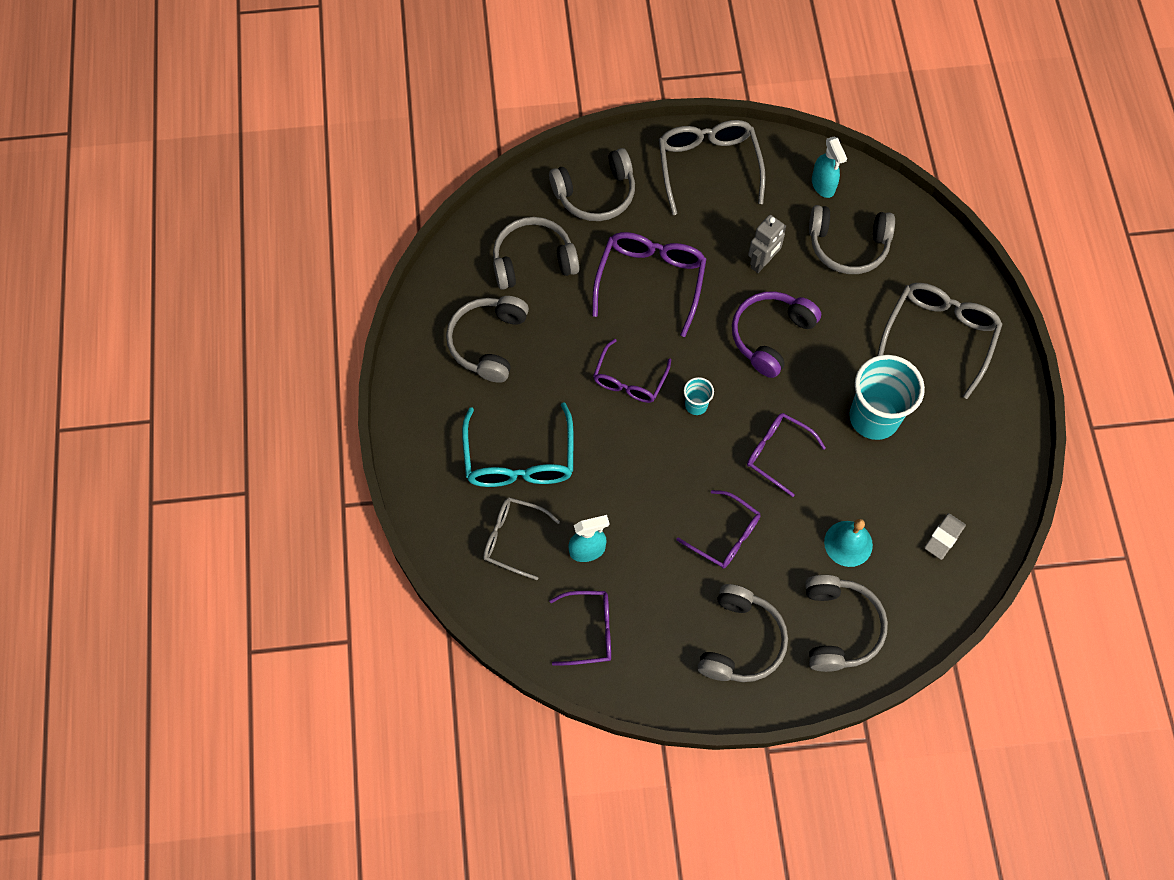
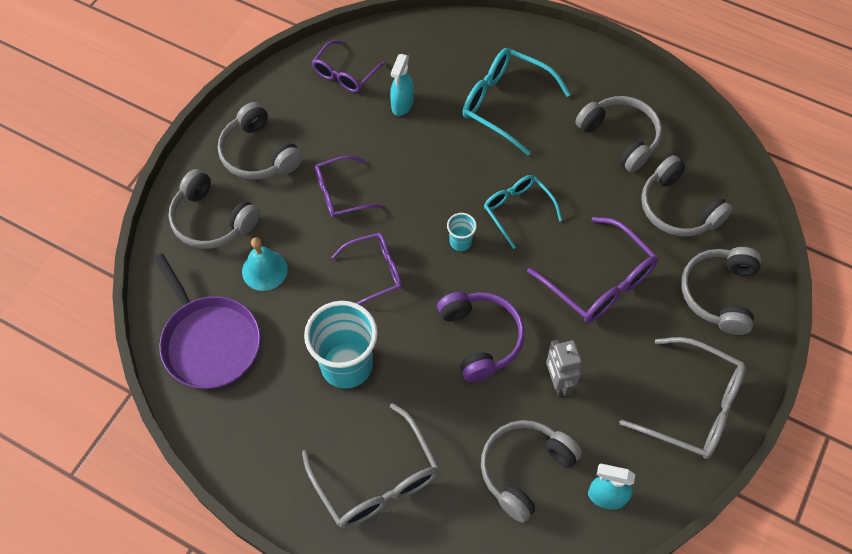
camera: 125 degrees right, 5 degrees down
grey glasses [483,497,560,580] -> none
grey headphones [493,217,579,290] -> grey headphones turned 120 degrees clockwise [641,155,733,236]
purple glasses [593,339,671,403] -> turquoise glasses [484,175,562,249]
grey eraser [924,513,966,560] -> purple pan [153,254,261,389]

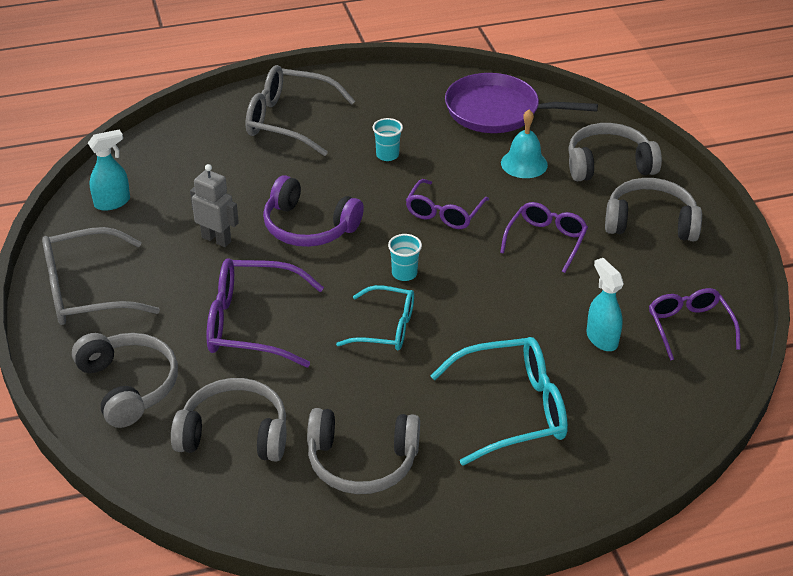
camera: 135 degrees right, 20 degrees down
turquoise cup [304,301,378,389] -> turquoise cup [373,118,403,161], size x0.45
grey headphones [481,420,582,523] -> none

